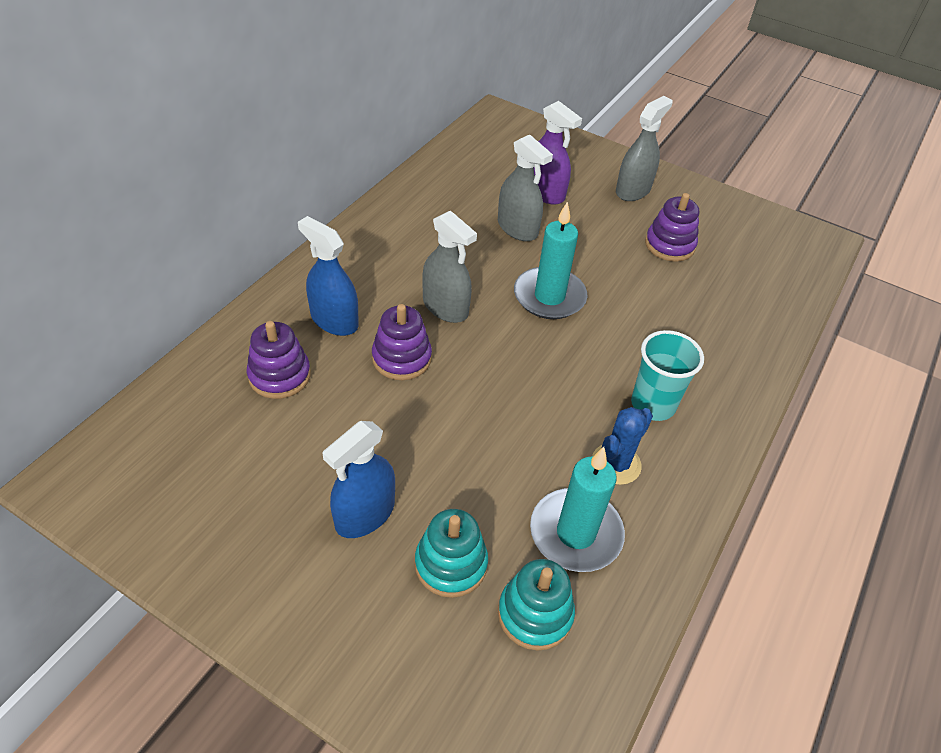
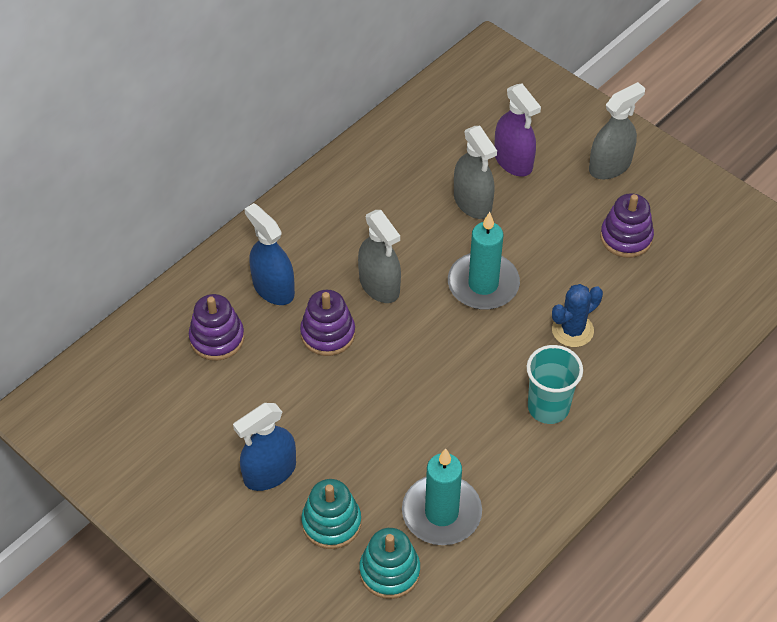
camera: 15 degrees right, 5 degrees up
blue cactus [592,407,653,485] -> blue cactus moved to [552,284,603,347]

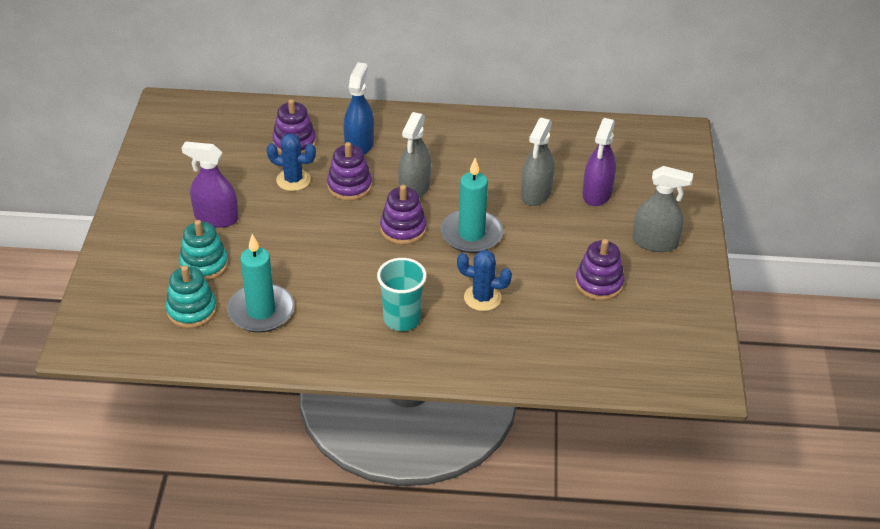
camera: 50 degrees right, 10 degrees down
blue spray bottle [233,403,296,491] -> purple spray bottle [181,141,238,228]
none -> blue cactus [267,133,316,191]
none -> purple stacking toy [380,185,427,245]

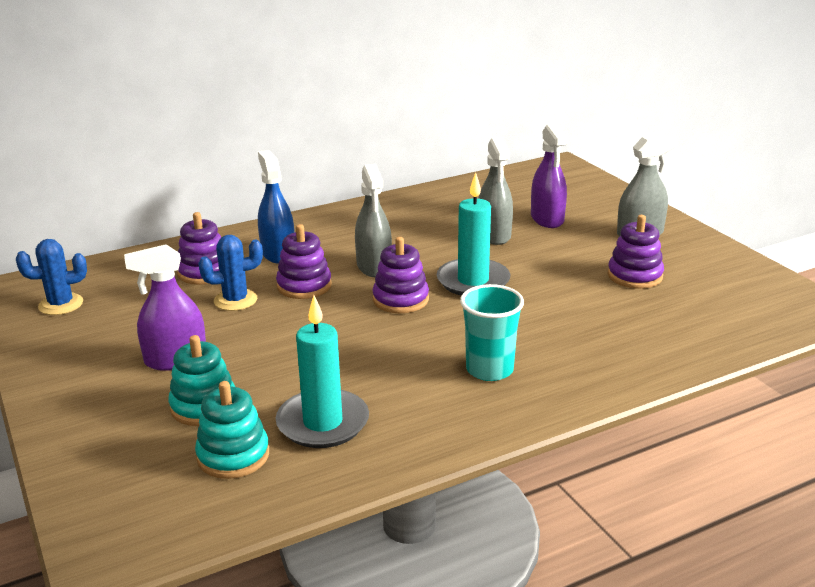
camera: 30 degrees left, 15 degrees down
blue cactus [457,250,512,311] -> blue cactus moved to [16,239,87,315]

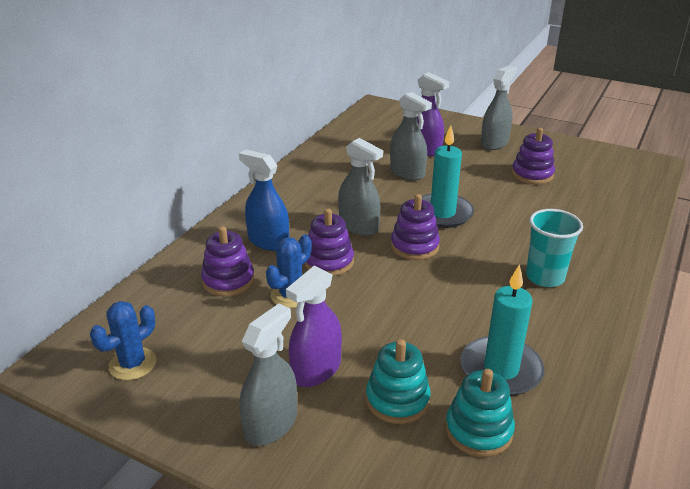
camera: 35 degrees left, 5 degrees up
none -> grey spray bottle [239,303,297,446]

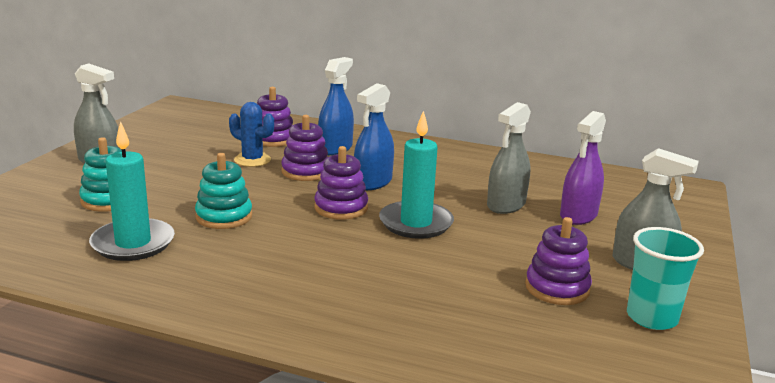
camera: 80 degrees right, 10 degrees down
blue cactus [90,301,156,380] -> none
purple spray bottle [286,265,342,387] -> none
grey spray bottle [338,138,383,236] -> blue spray bottle [354,83,394,190]
turquoise stacking toy [445,369,515,457] -> turquoise stacking toy moved to [195,153,252,229]
turquoise cup [526,209,583,287] -> turquoise cup moved to [627,227,704,330]

